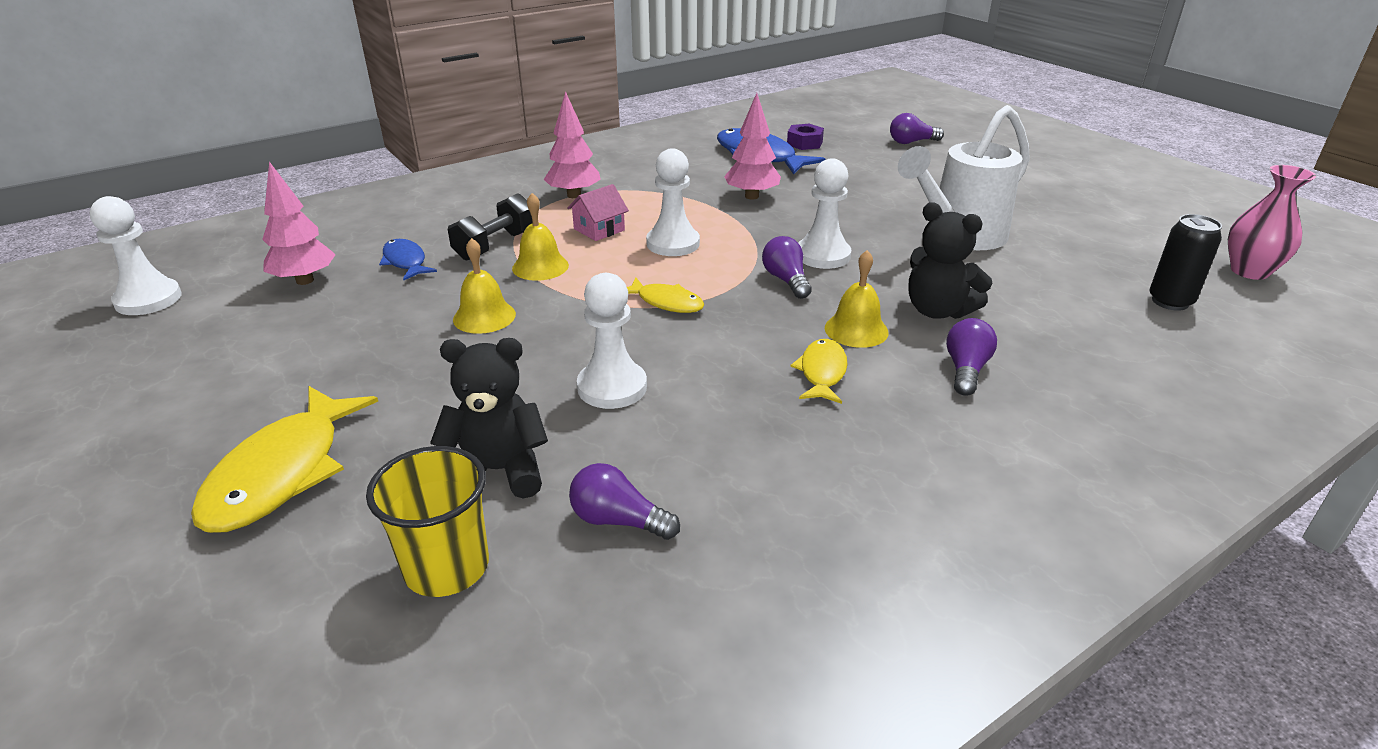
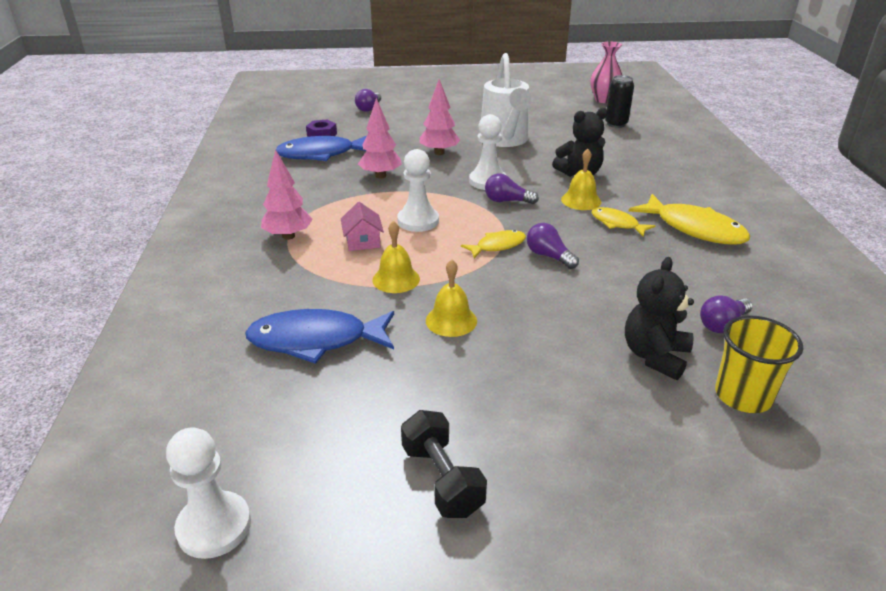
camera: 60 degrees left, 0 degrees up
yellow fish [191,386,378,533] -> yellow fish moved to [629,194,750,245]
pink tree [262,162,336,285] -> pink tree moved to [420,79,460,155]
blue fish [379,239,437,281] -> blue fish [245,309,394,364], size x1.80
black dumbbell [448,193,533,261] -> black dumbbell moved to [401,410,487,518]
white pawn [577,273,647,409] -> none
purple light bulb [946,318,997,396] -> purple light bulb moved to [527,223,579,269]

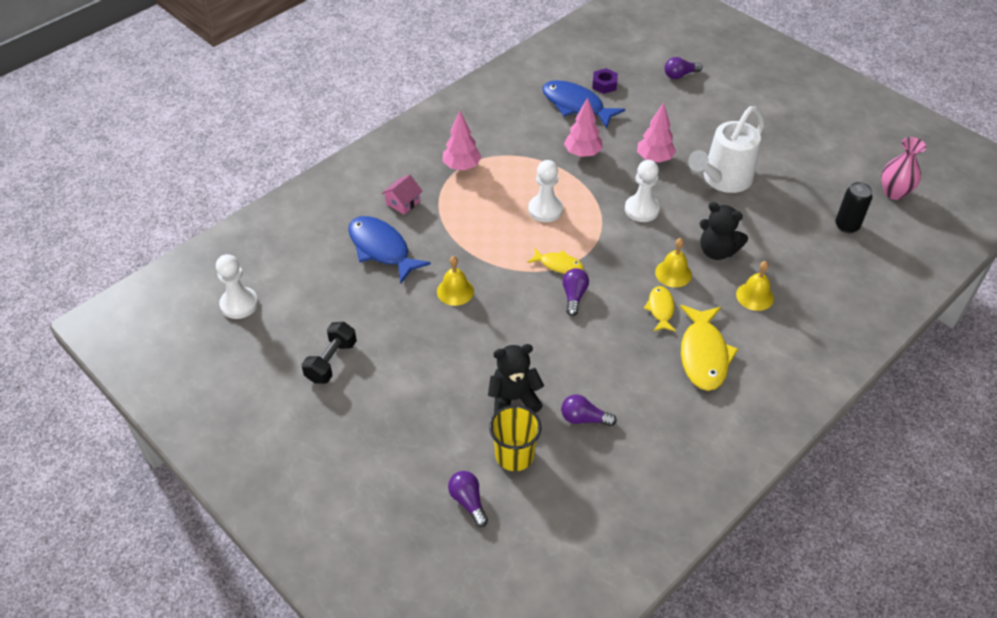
camera: 50 degrees right, 15 degrees up
pink house [341,202,384,251] -> pink house moved to [382,175,423,215]
yellow bell [372,221,420,293] -> yellow bell moved to [736,261,774,311]
purple light bulb [485,173,539,204] -> purple light bulb moved to [448,471,488,527]

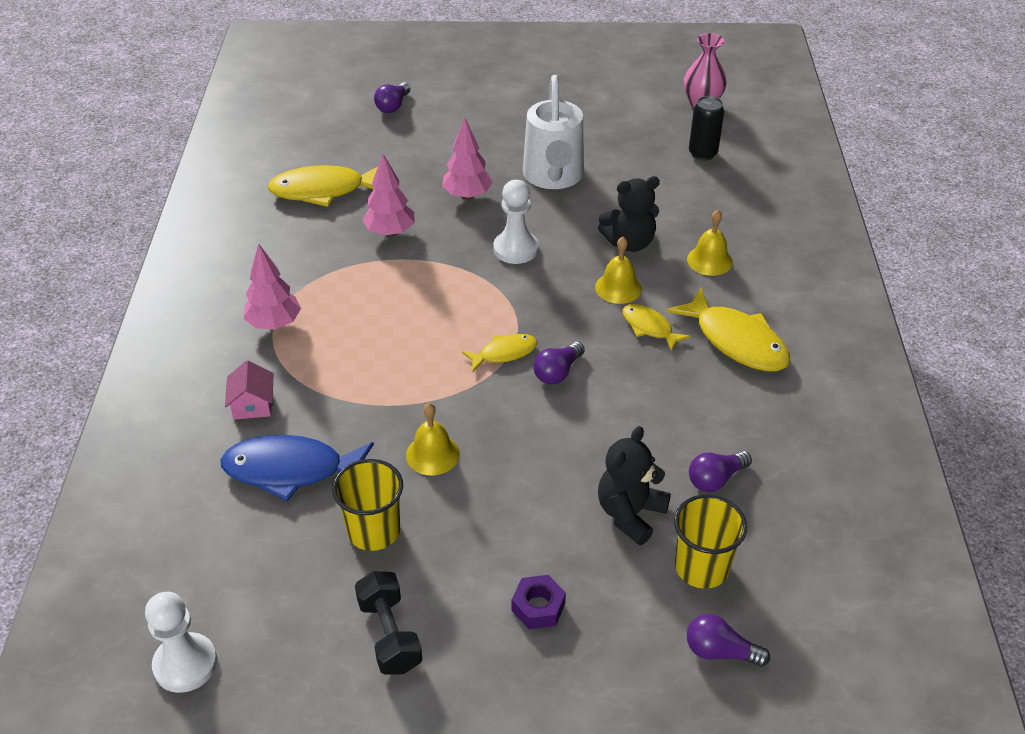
camera: 45 degrees left, 5 degrees down
white pawn [528,160,563,222] -> none
blue fish [542,80,625,128] -> yellow fish [268,165,378,207]
purple light bulb [562,268,589,316] -> purple light bulb turned 105 degrees counterclockwise [533,342,585,384]
purple nut [592,68,618,94] -> purple nut moved to [512,575,566,629]
none -> yellow cup [332,459,403,551]

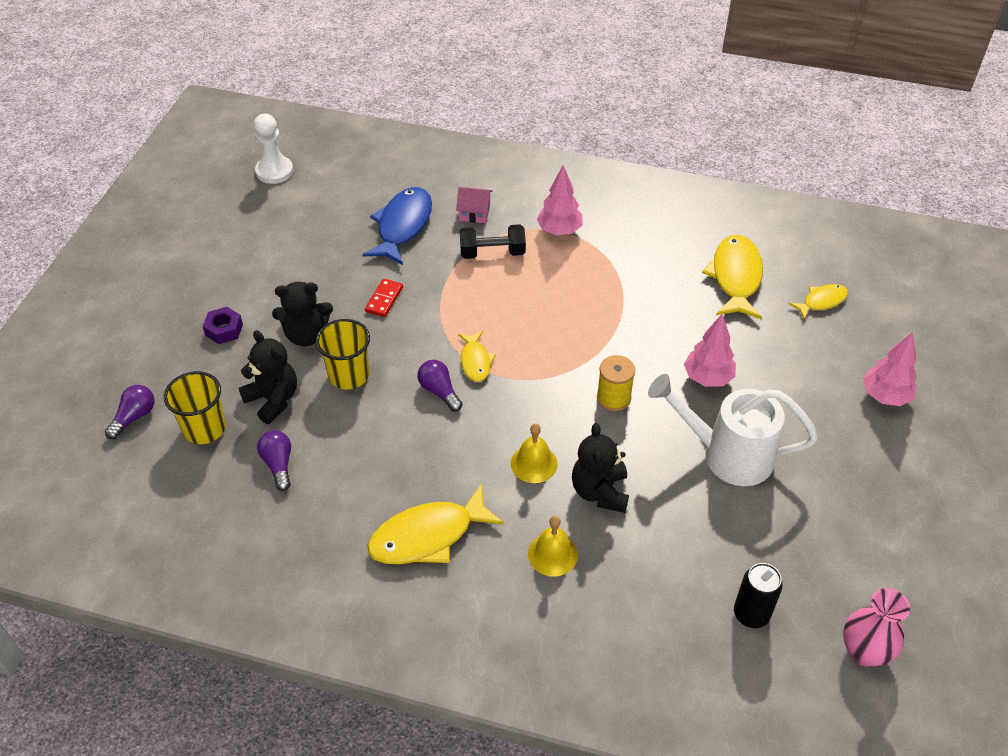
camera: 105 degrees right, 5 degrees up
yellow cup [332,459,403,551] -> yellow cup moved to [316,319,370,390]
black dumbbell [355,571,422,675] -> black dumbbell moved to [460,224,526,259]
pink tree [363,154,414,237] -> pink tree moved to [863,332,917,406]
purple light bulb [374,82,410,113] -> none
yellow bell [406,403,460,475] -> red domino [365,279,403,317]
white pawn [493,180,538,264] -> yellow spool [597,355,635,411]
yellow fish [623,304,690,351] -> yellow fish moved to [789,284,848,319]
none -> black teddy bear [272,282,333,346]

